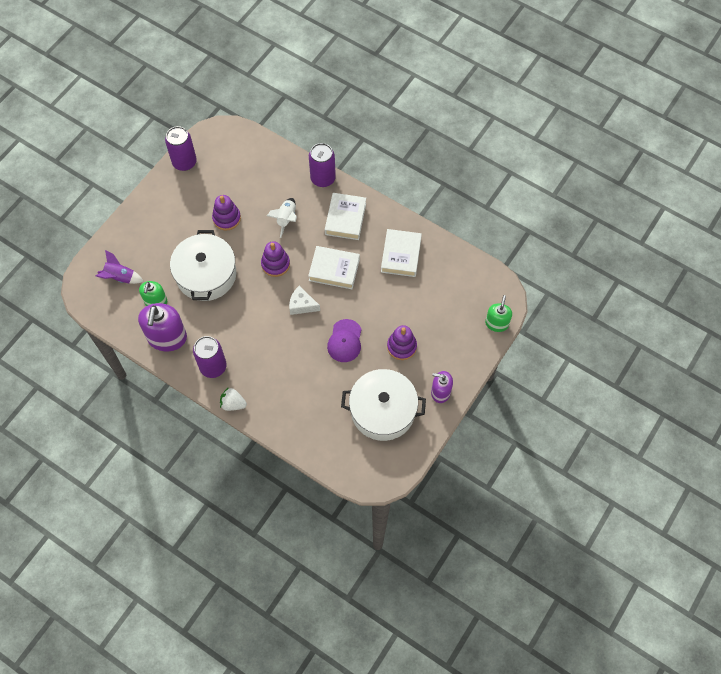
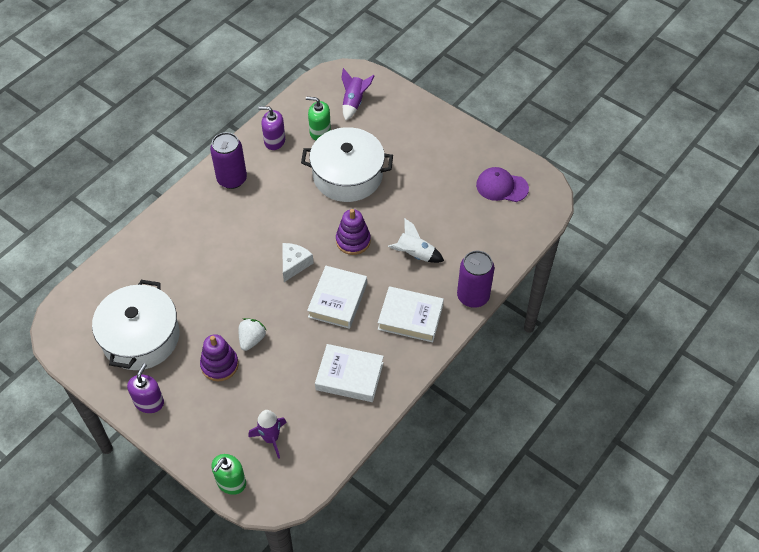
camera: 95 degrees right, 10 degrees down
purple soap dispenser [138,303,187,352] -> purple soap dispenser [258,106,285,150], size x0.59
purple can [165,126,197,171] -> none
purple stacking toy [212,195,241,231] -> none
white strawberry [220,387,247,411] -> white strawberry moved to [239,318,266,351]
purple cap [327,319,362,362] -> purple cap moved to [476,167,529,202]
green soap dispenser [485,295,512,332] -> green soap dispenser turned 105 degrees clockwise [212,454,246,495]
none -> purple rocket [248,410,287,459]

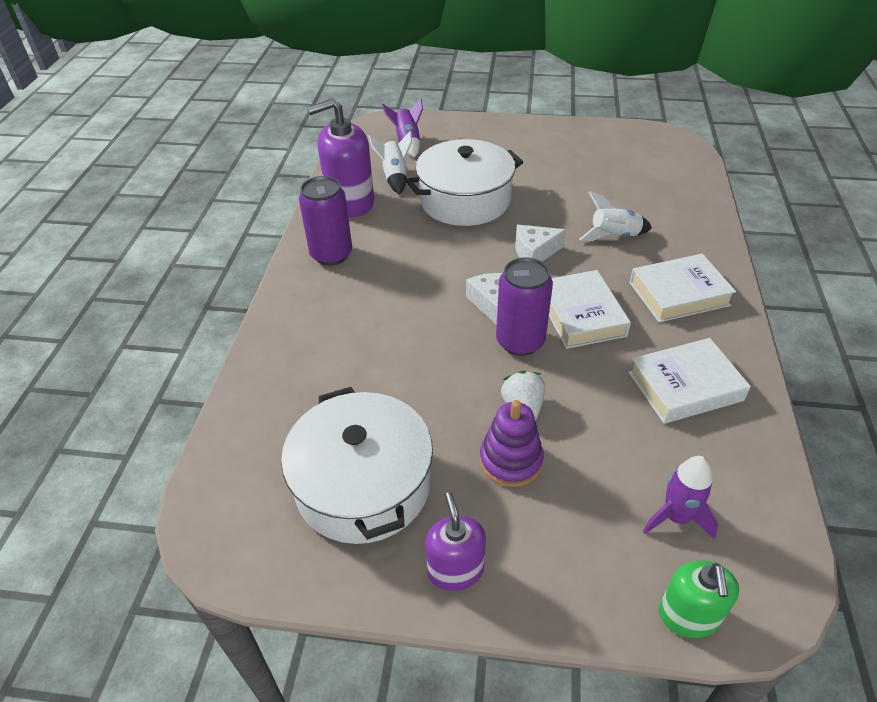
camera: 30 degrees left, 10 degrees down
purple soap dispenser [258,106,285,150] -> purple soap dispenser [307,98,374,217], size x1.69
green soap dispenser [306,97,331,140] -> white rocket [368,130,412,194]
purple stacking toy [336,209,371,255] -> white cheese [515,225,566,262]
purple can [457,251,495,308] -> purple can moved to [496,257,553,356]
purple cap [476,167,529,202] -> none

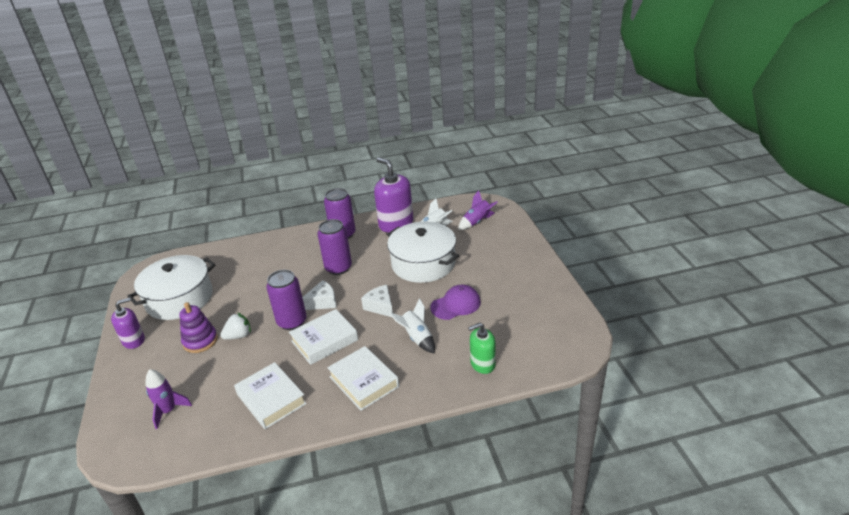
camera: 70 degrees right, 10 degrees down
green soap dispenser [659,561,739,638] -> green soap dispenser moved to [468,323,496,374]
none -> purple can [318,219,352,275]
none -> purple cap [430,285,481,320]

